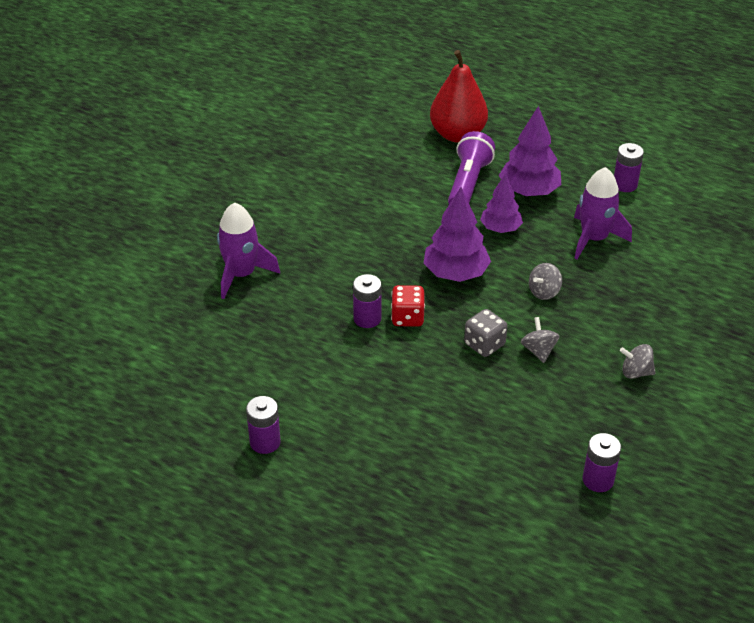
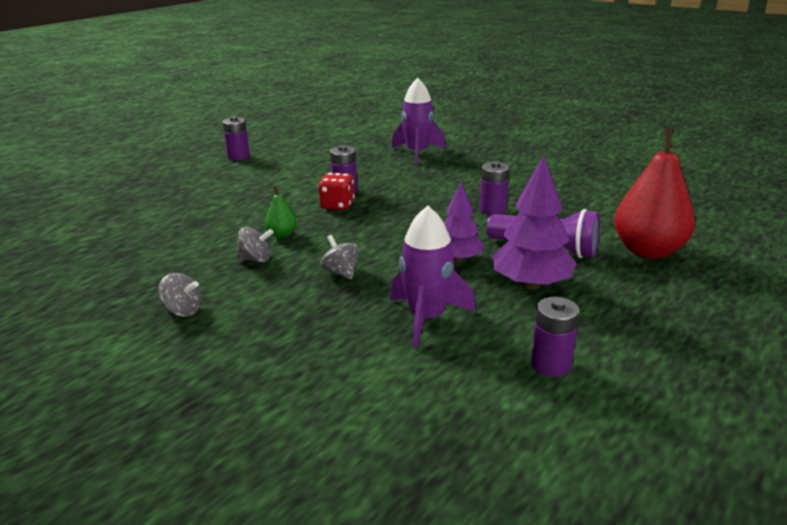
camera: 100 degrees right, 15 degrees down
purple tree [423,187,491,282] -> none
grey dice [464,309,507,357] -> green pear [265,185,297,238]
purple battery [582,433,621,492] -> purple battery moved to [480,161,509,215]
grey spinning top [620,344,656,379] -> grey spinning top turned 90 degrees clockwise [158,273,202,317]

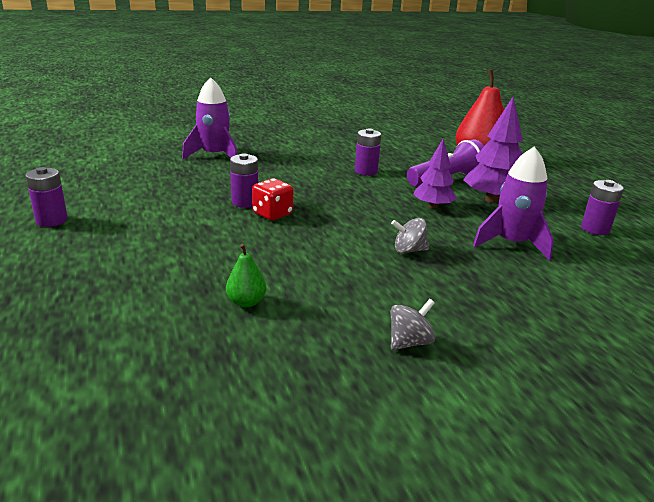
camera: 60 degrees left, 0 degrees up
grey spinning top [236,227,274,262] -> none
green pear [265,185,297,238] -> green pear moved to [226,244,266,307]

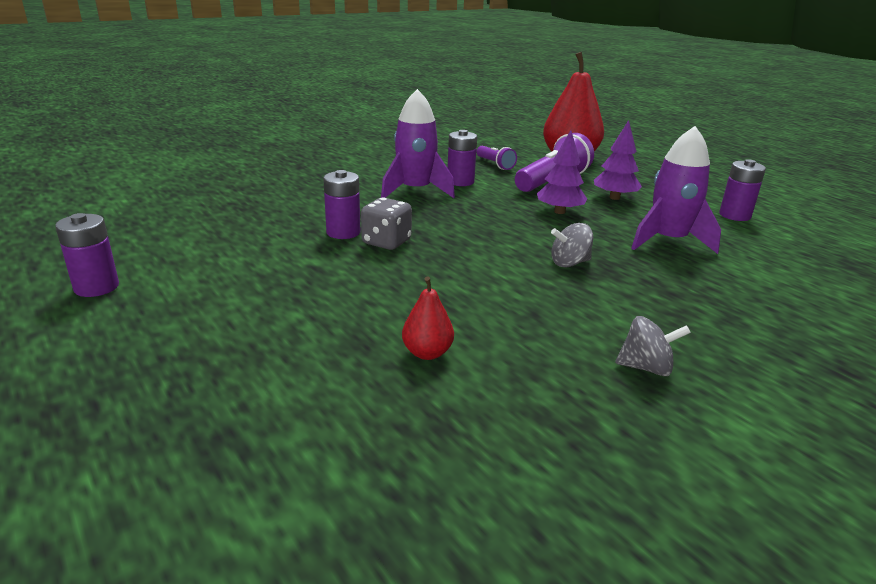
camera: 15 degrees left, 0 degrees up
purple rocket [182,77,238,159] -> purple rocket moved to [381,89,455,198]
green pear [226,244,266,307] -> red pear [402,276,454,360]
red dice [252,178,293,220] -> grey dice [361,197,412,250]
grey spinning top [391,299,435,350] -> grey spinning top turned 60 degrees clockwise [615,316,691,376]
purple tree [463,96,523,203] -> purple tree [594,120,642,200], size x0.66
none -> purple flashlight [477,146,517,170]

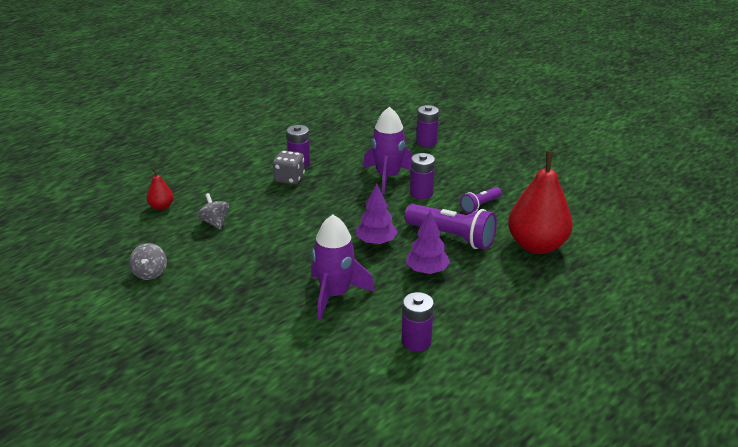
camera: 80 degrees right, 5 degrees up
purple battery [55,213,119,297] -> purple battery moved to [416,105,439,147]
grey spinning top [551,223,593,267] -> grey spinning top moved to [197,193,230,230]

